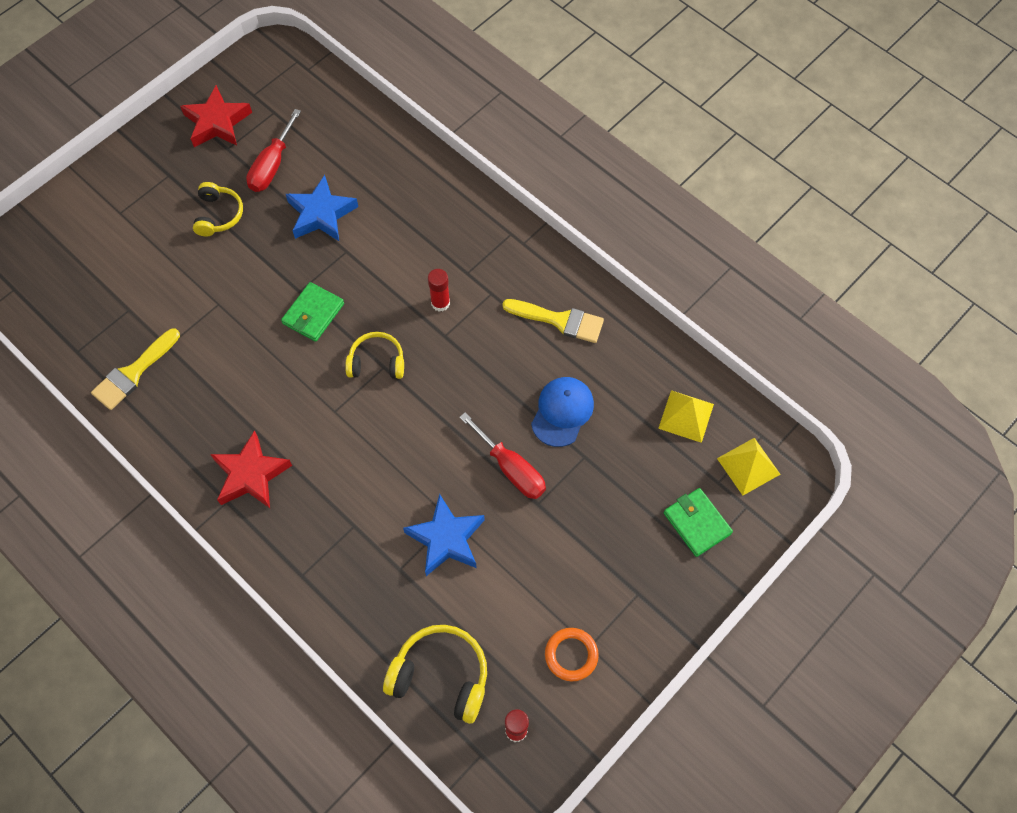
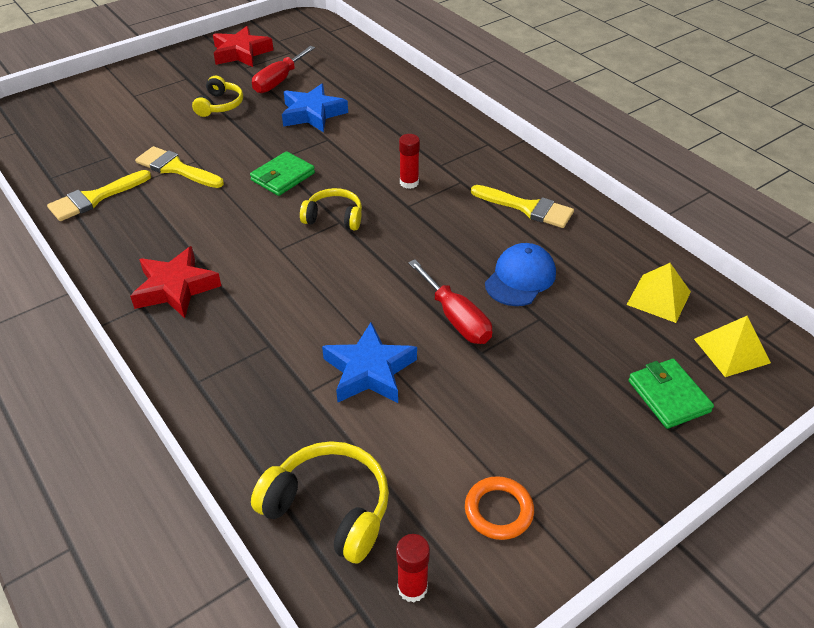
camera: 10 degrees right, 20 degrees down
none -> yellow brush [135,146,224,188]

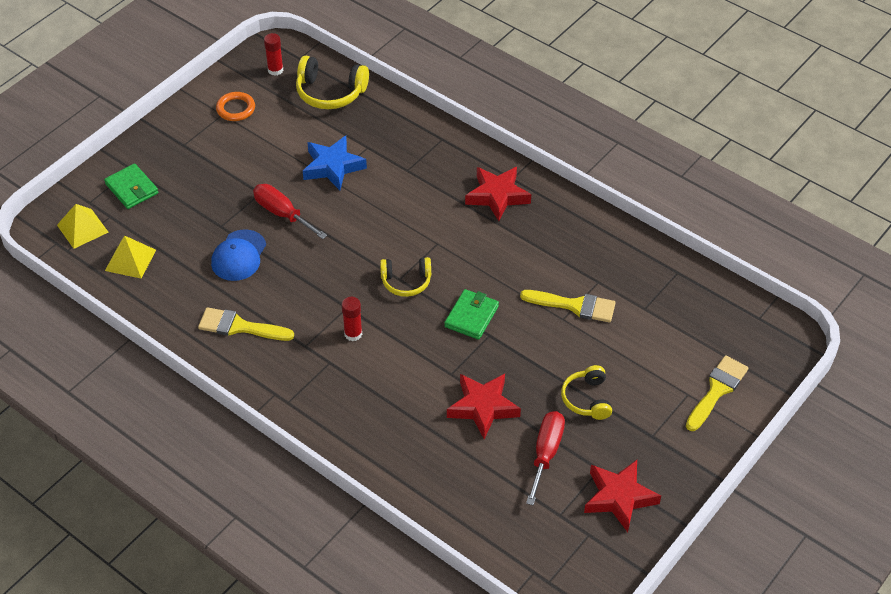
camera: 165 degrees right, 5 degrees up
yellow brush [47,170,151,221] -> yellow brush moved to [686,355,748,431]
blue star [282,84,348,132] -> red star [447,374,521,439]

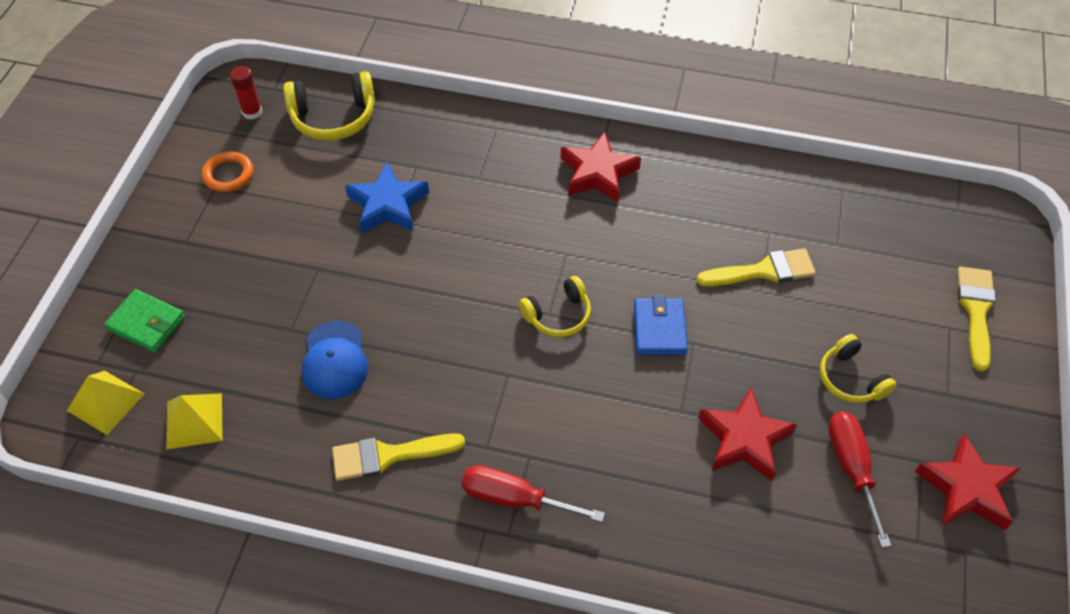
camera: 25 degrees left, 5 degrees up
red screwdriver [253,184,327,239] -> red screwdriver moved to [461,465,605,522]
red glue stick [342,297,362,341] -> none
green wallet [444,289,499,340] -> blue wallet [634,296,688,355]

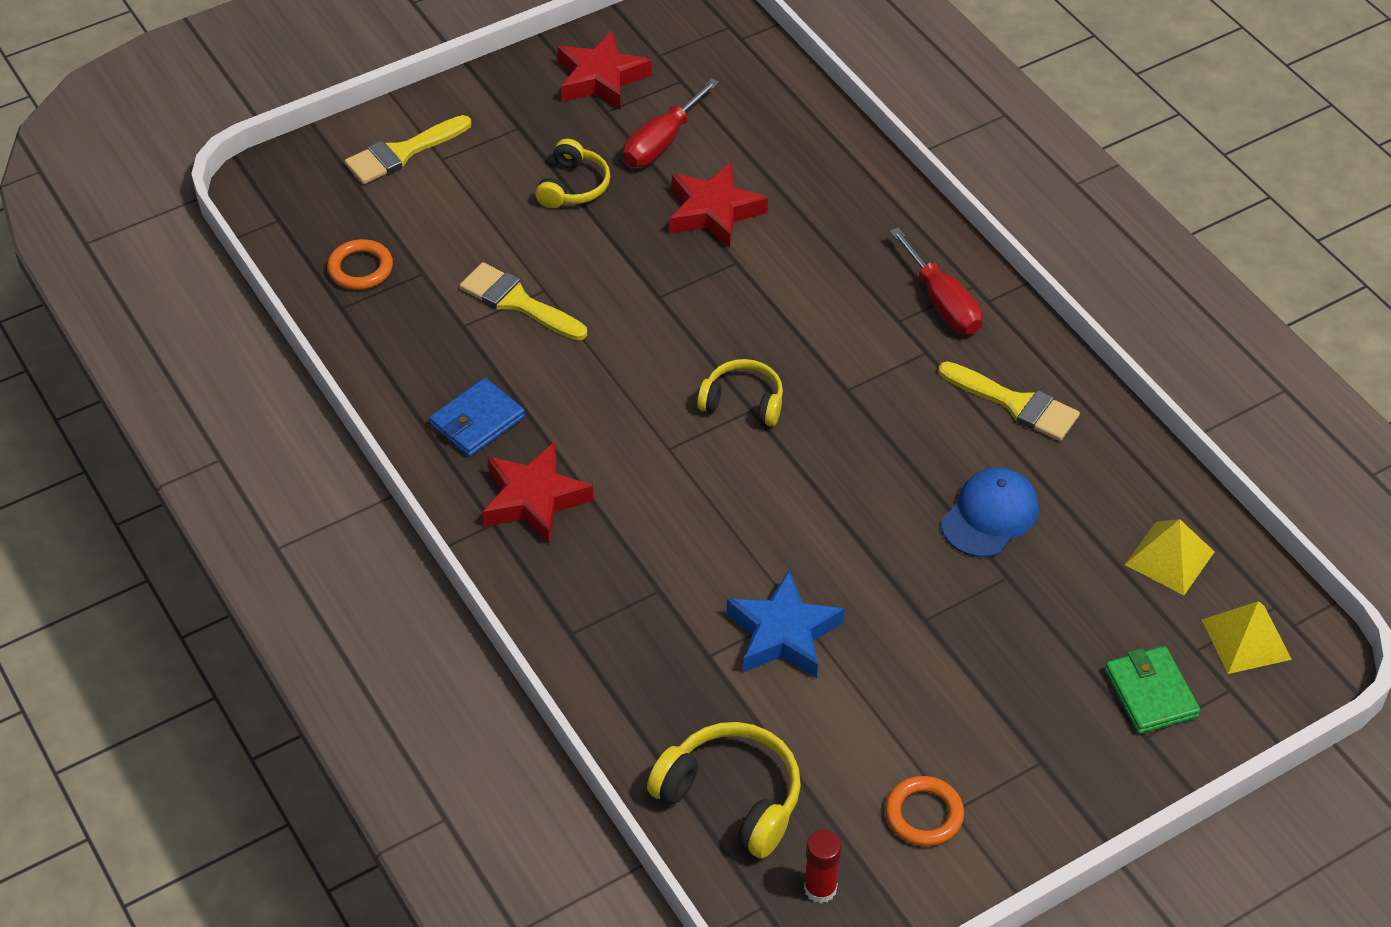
camera: 135 degrees left, 5 degrees down
blue wallet [634,296,688,355] -> blue wallet moved to [429,378,525,457]
none -> orange ring [327,239,393,290]

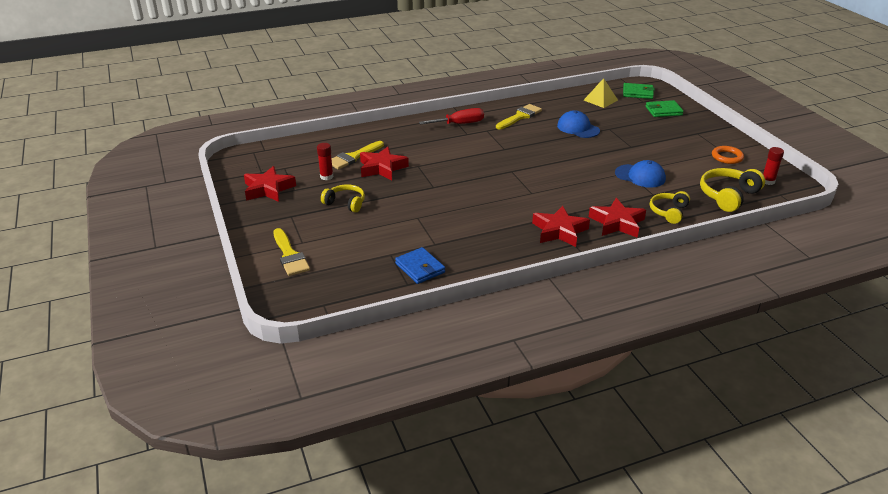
camera: 80 degrees left, 15 degrees down
orange ring [327,239,393,290] -> none
blue wallet [429,378,525,457] -> blue wallet moved to [395,247,445,284]
yellow brush [459,262,587,341] -> yellow brush moved to [331,141,384,169]
red screwdriver [623,78,719,167] -> red glue stick [317,143,333,180]
yellow headphones [697,359,783,426] -> yellow headphones moved to [650,191,690,224]
blue star [727,570,845,678] -> blue cap [615,160,666,188]
yellow pyramid [1202,601,1292,674] -> green wallet [623,83,655,99]
none -> red star [589,198,646,238]

